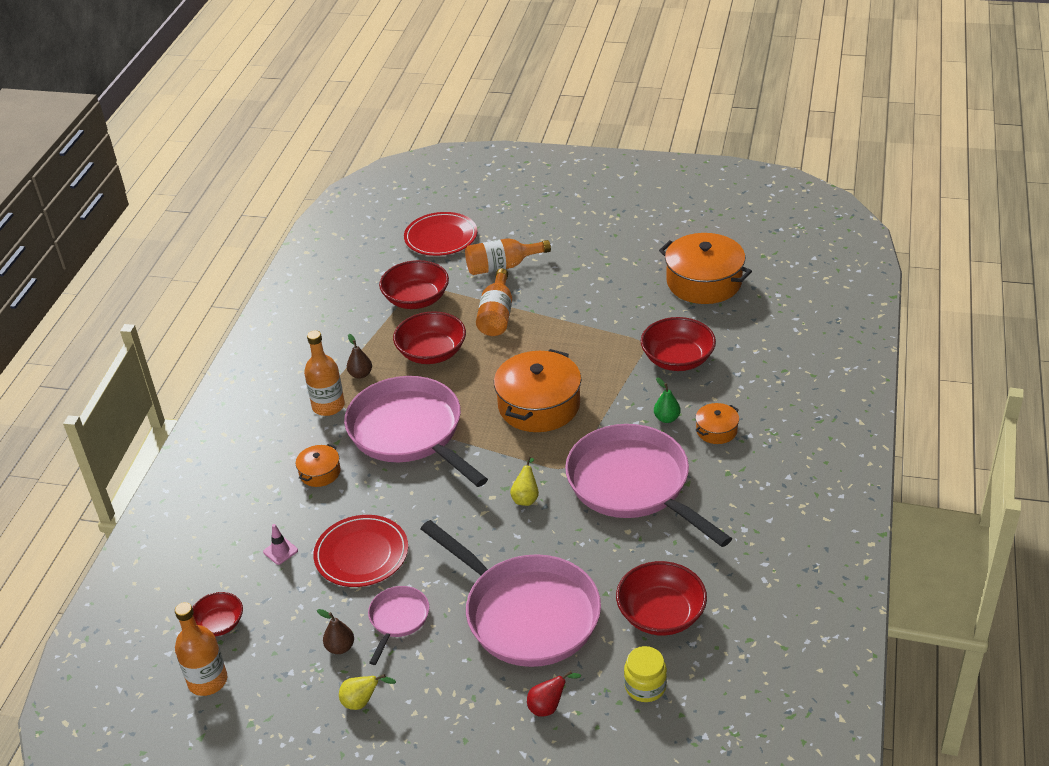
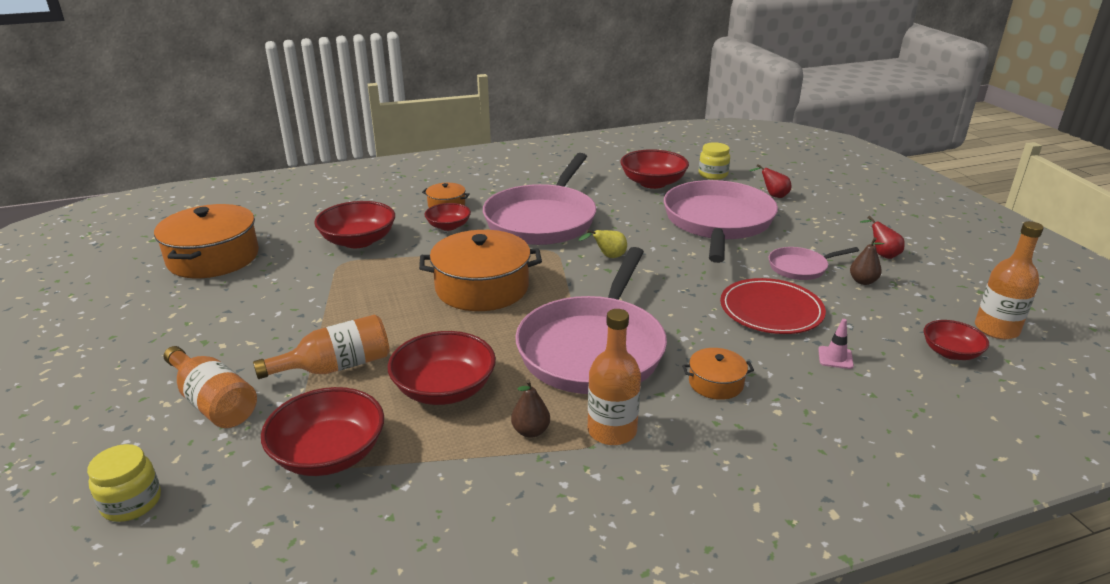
camera: 125 degrees left, 10 degrees down
yellow pear [339,674,396,710] -> red pear [860,216,905,259]
red plate [404,212,477,256] -> yellow jar [87,444,161,522]
green pear [654,378,681,423] -> red bowl [425,203,471,231]

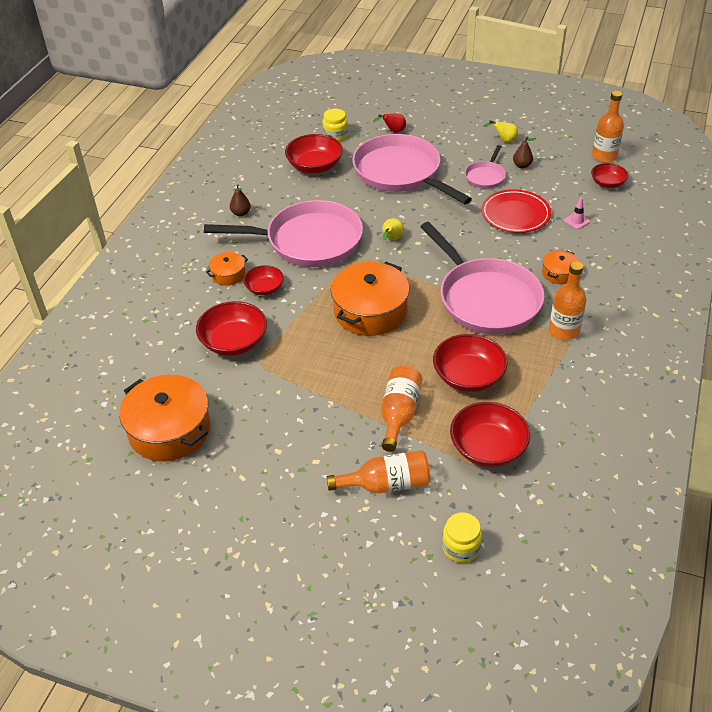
camera: 50 degrees left, 15 degrees up
pink pan [483,153,596,245] -> pink pan turned 60 degrees counterclockwise [204,200,363,267]
brown pear [511,379,550,438] -> brown pear moved to [230,184,251,216]
red pear [860,216,905,259] -> yellow pear [483,120,518,143]

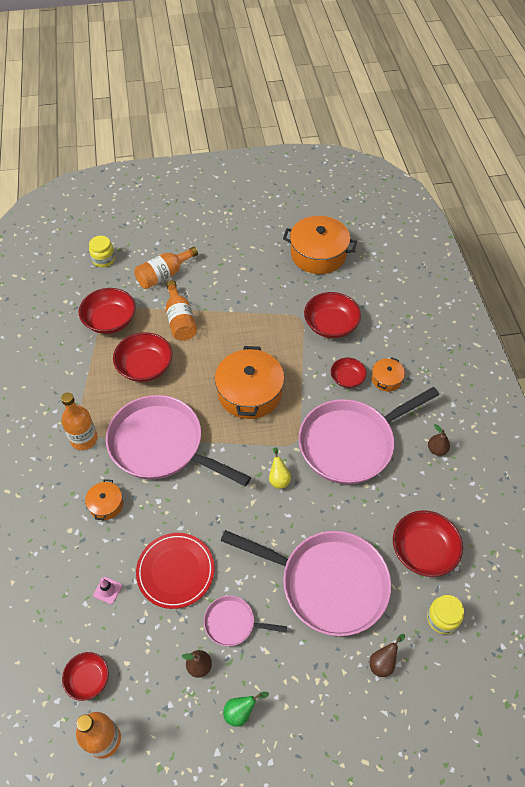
camera: 150 degrees right, 10 degrees up
red pear [373,113,406,133] -> brown pear [370,634,405,677]
pink pan [465,145,506,189] -> pink pan turned 75 degrees counterclockwise [204,596,287,646]
yellow pear [483,120,518,143] -> green pear [223,692,269,727]

